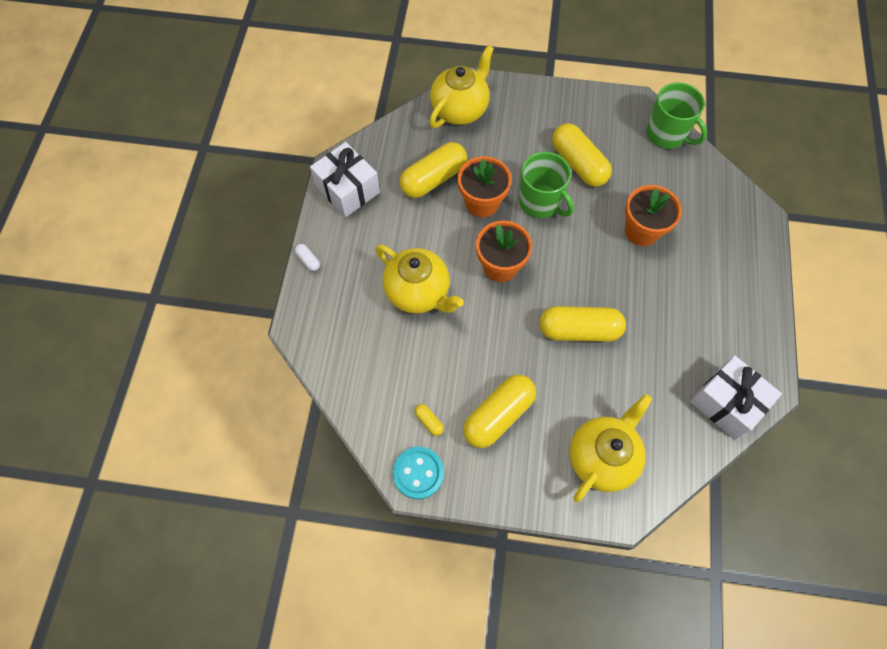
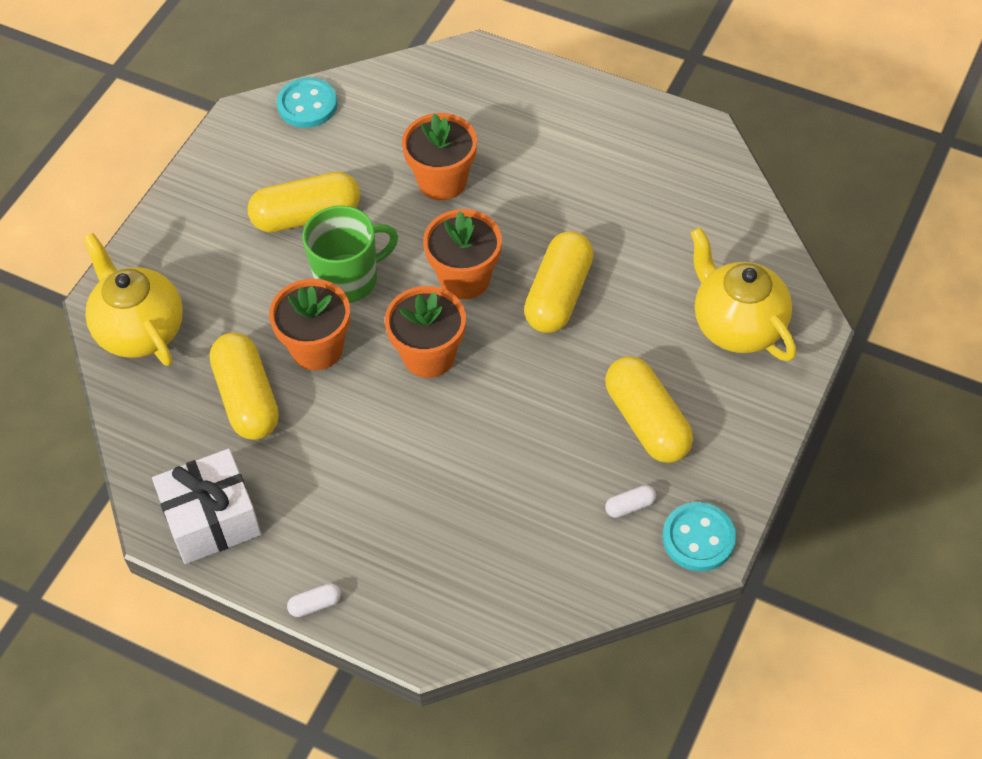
camera: 70 degrees left, 10 degrees down
yellow teapot [375,245,464,314] -> none
yellow capsule [414,404,444,436] -> white capsule [605,485,656,518]
green mug [646,82,707,149] -> turquoise button [277,77,338,128]
white gift [690,355,782,440] -> none
none -> orange flower pot [423,209,502,299]

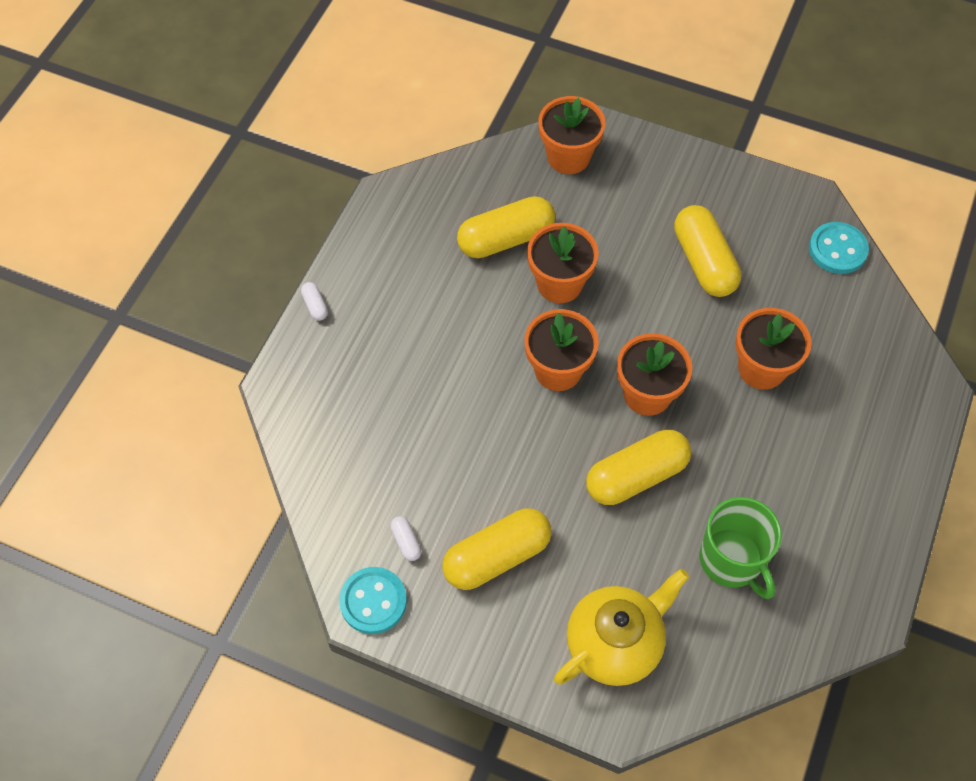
camera: 85 degrees right, 5 degrees up
yellow teapot [83,233,183,366] -> orange flower pot [538,96,605,174]
white gift [152,449,262,564] -> none
green mug [302,205,398,303] -> green mug moved to [700,497,782,599]
yellow capsule [524,231,594,333] -> yellow capsule turned 45 degrees counterclockwise [586,430,691,505]

